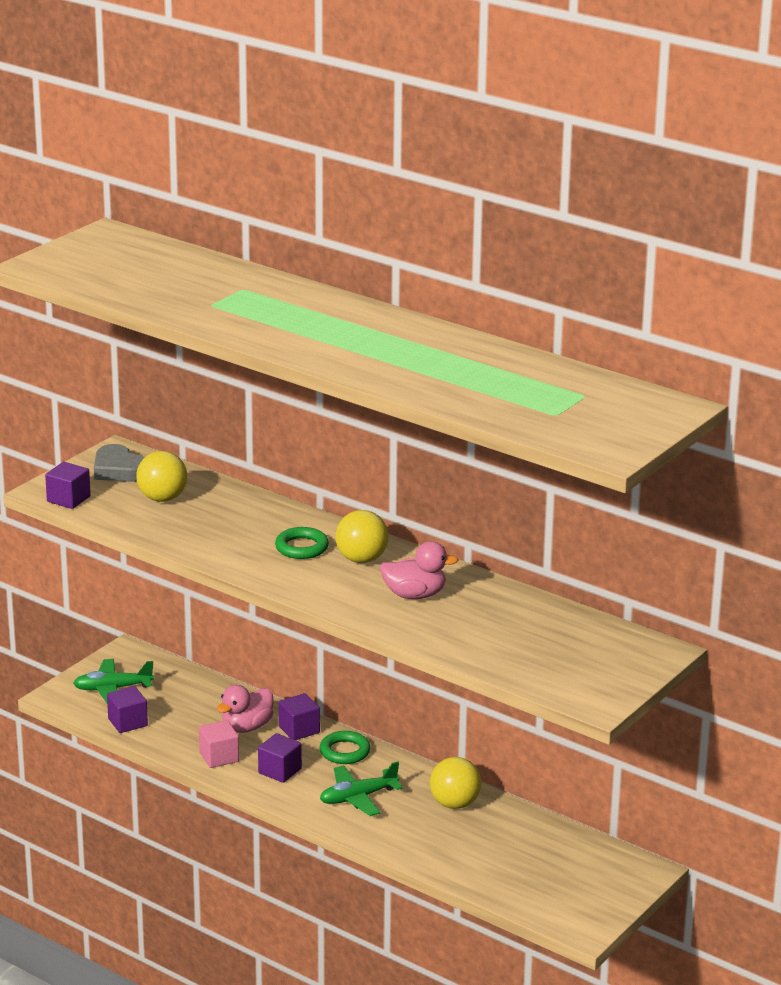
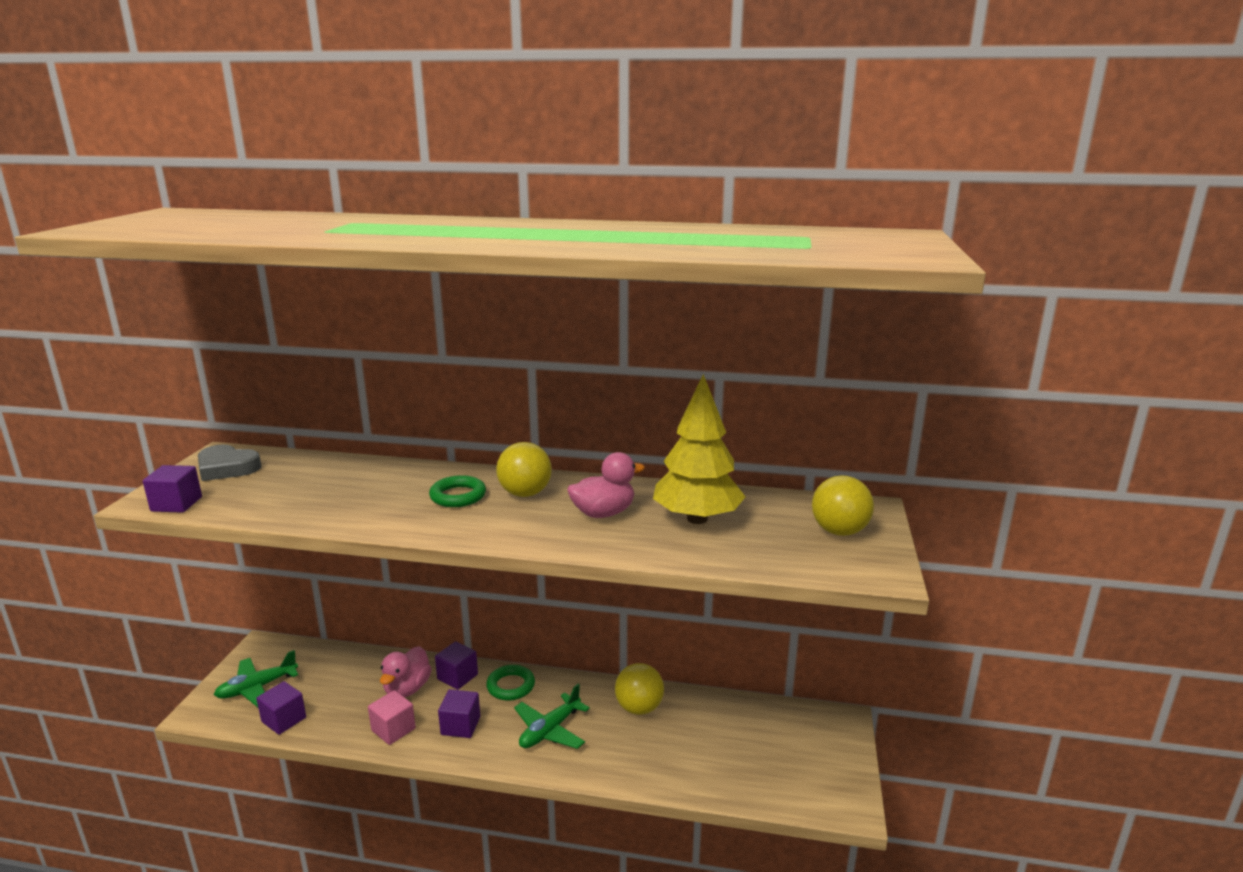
camera: 25 degrees left, 5 degrees down
yellow ball [136,451,187,502] -> yellow ball moved to [812,476,874,536]
none -> yellow tree [653,374,746,524]

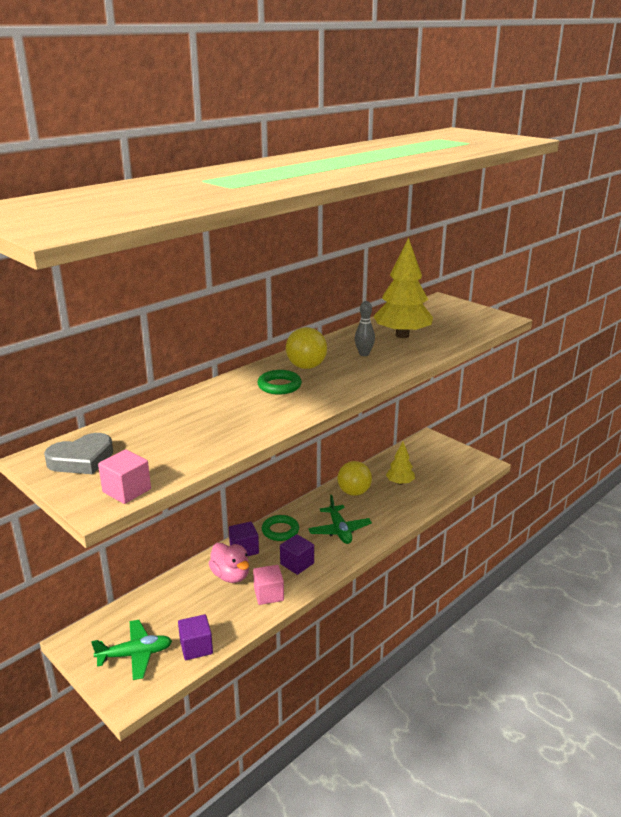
camera: 55 degrees left, 5 degrees up
purple cube [143,465,202,513] -> pink cube [98,449,151,504]
green plane [214,650,298,707] -> green plane turned 105 degrees counterclockwise [91,620,172,680]
pink duck [567,452,645,518] -> grey bowling pin [355,301,375,356]
yellow ball [812,476,874,536] -> none
none -> yellow tree [386,442,415,485]

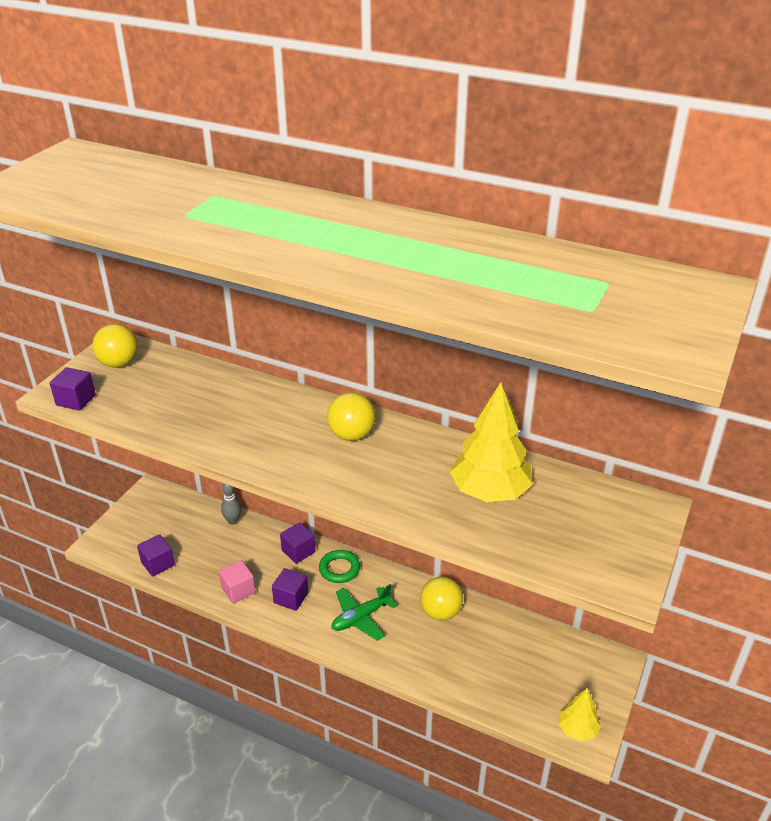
camera: 70 degrees right, 10 degrees up
grey heart [44,433,113,474] -> yellow ball [92,324,138,368]
green plane [91,620,172,680] -> none
pink cube [98,449,151,504] -> purple cube [50,367,96,411]
pink duck [208,543,249,583] -> none
green ring [257,370,302,395] -> none
grey bowling pin [355,301,375,356] -> grey bowling pin moved to [221,483,241,525]
yellow tree [386,442,415,485] -> yellow tree moved to [559,688,601,741]

